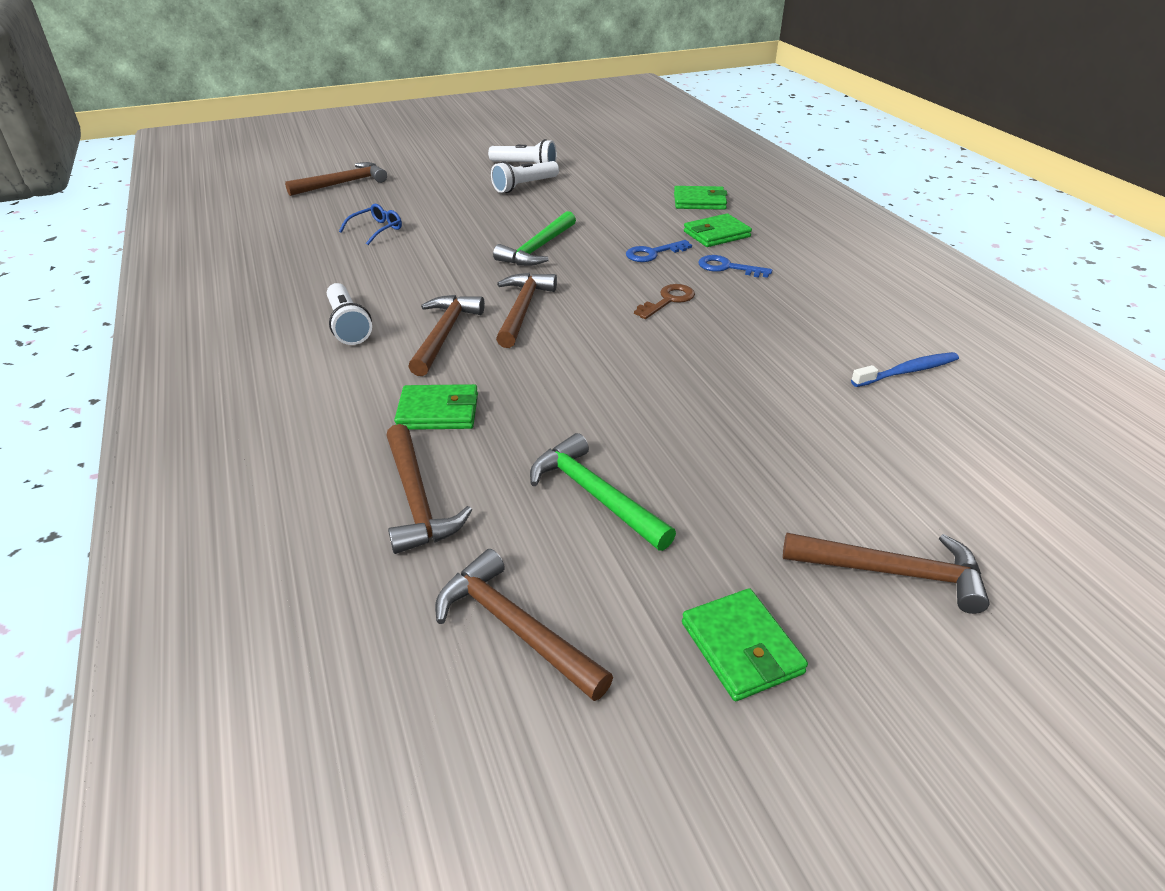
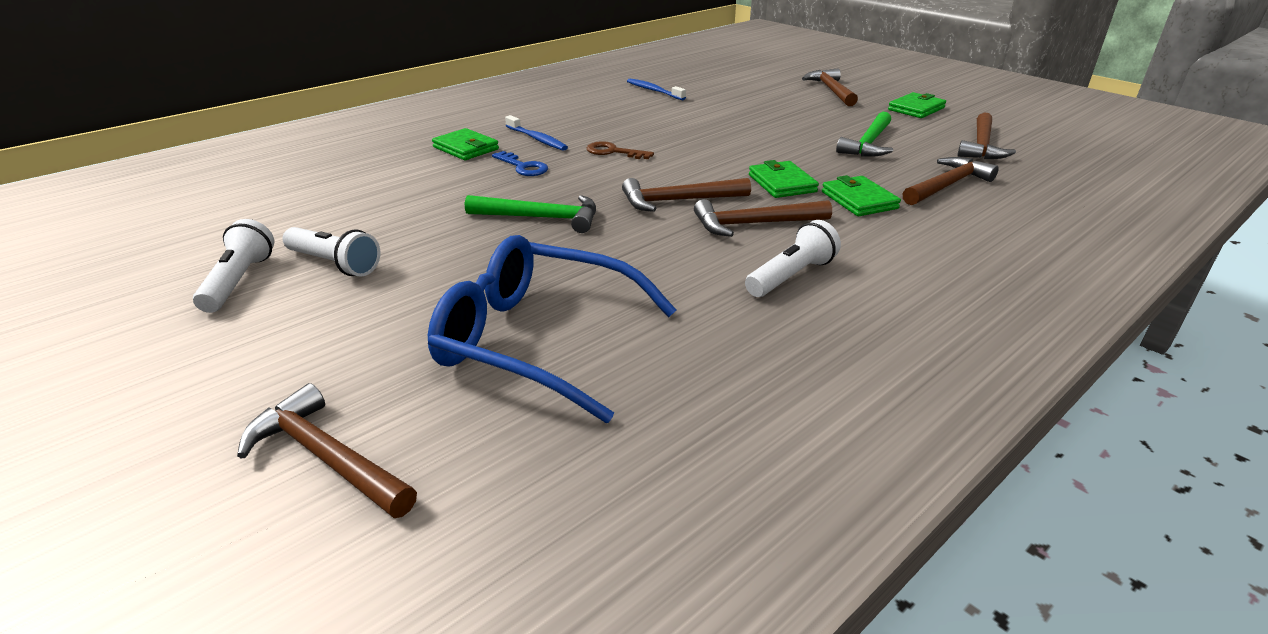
camera: 110 degrees left, 5 degrees down
blue glasses [339,204,402,245] -> blue glasses [428,235,677,423], size x2.47
green wallet [674,186,728,210] -> green wallet moved to [749,160,819,198]
blue key [698,255,772,278] -> blue toothbrush [505,115,568,151]

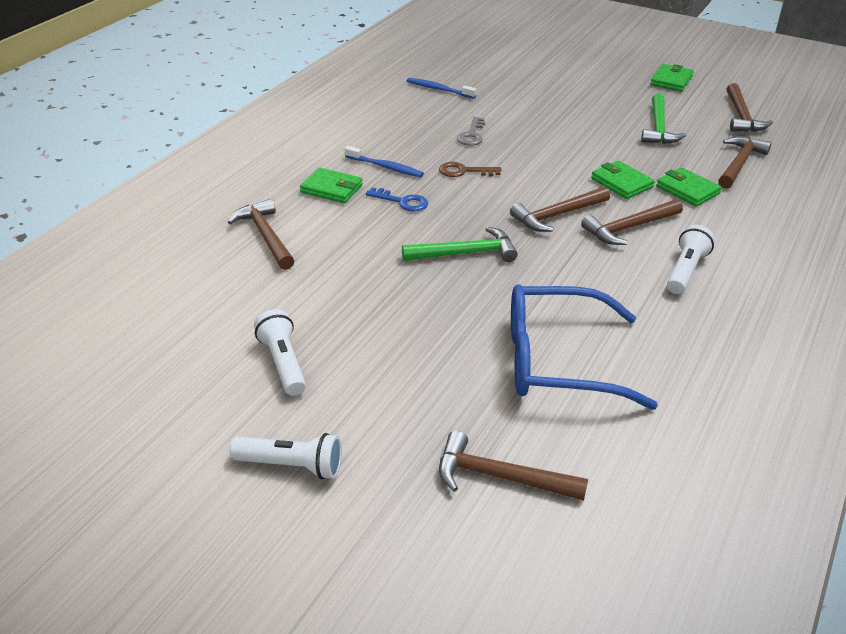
camera: 20 degrees left, 5 degrees up
white flashlight [282,227,380,277] -> white flashlight moved to [230,433,342,479]
brown hammer [802,68,858,106] -> brown hammer moved to [228,199,294,270]
none -> grey key [457,117,485,146]

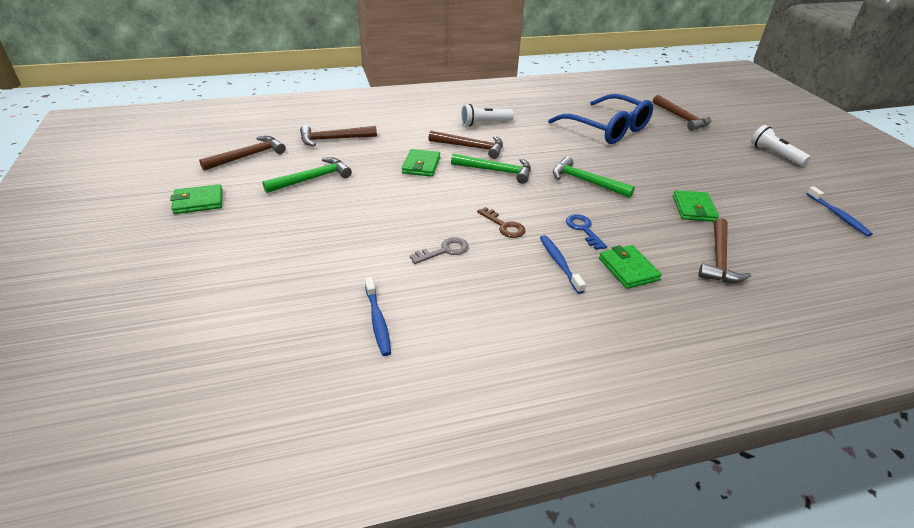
camera: 135 degrees left, 0 degrees up
white flashlight [254,309,306,396] -> none
brown hammer [510,187,610,232] -> green hammer [451,153,531,184]
green wallet [656,167,722,207] -> green wallet moved to [673,190,719,222]
none -> blue toothbrush [807,186,873,236]

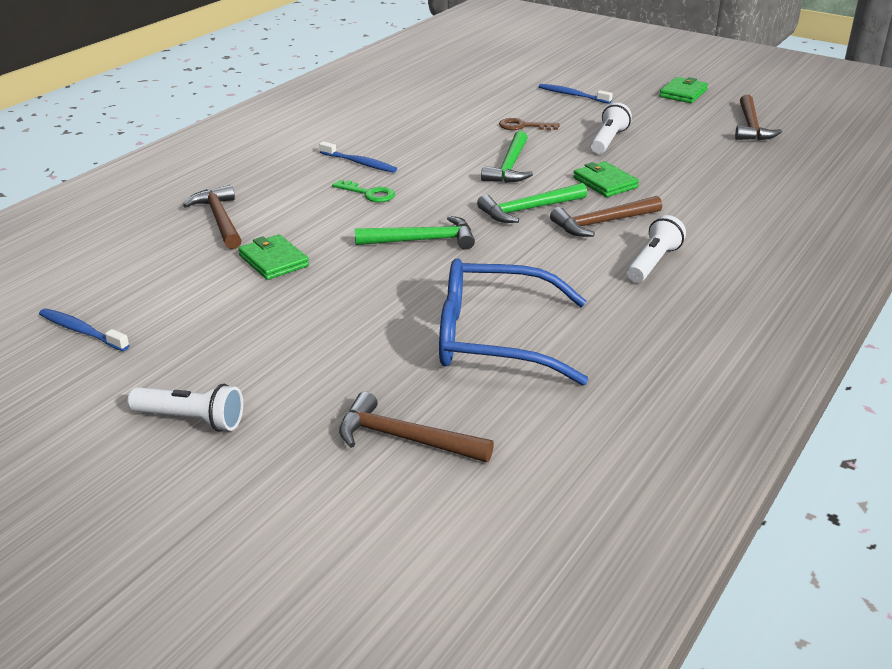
camera: 140 degrees right, 5 degrees down
green hammer [262,157,352,193] -> green hammer moved to [481,131,533,183]
brown hammer [300,125,377,146] -> none
blue toothbrush [365,277,391,356] -> blue toothbrush moved to [539,84,613,104]
grey key [410,237,469,264] -> none
brown key [477,207,526,238] -> brown key moved to [499,118,559,130]
blue key [566,214,607,250] -> green key [332,180,395,202]
green wallet [599,245,662,289] -> none
none -> white flashlight [591,102,632,154]

